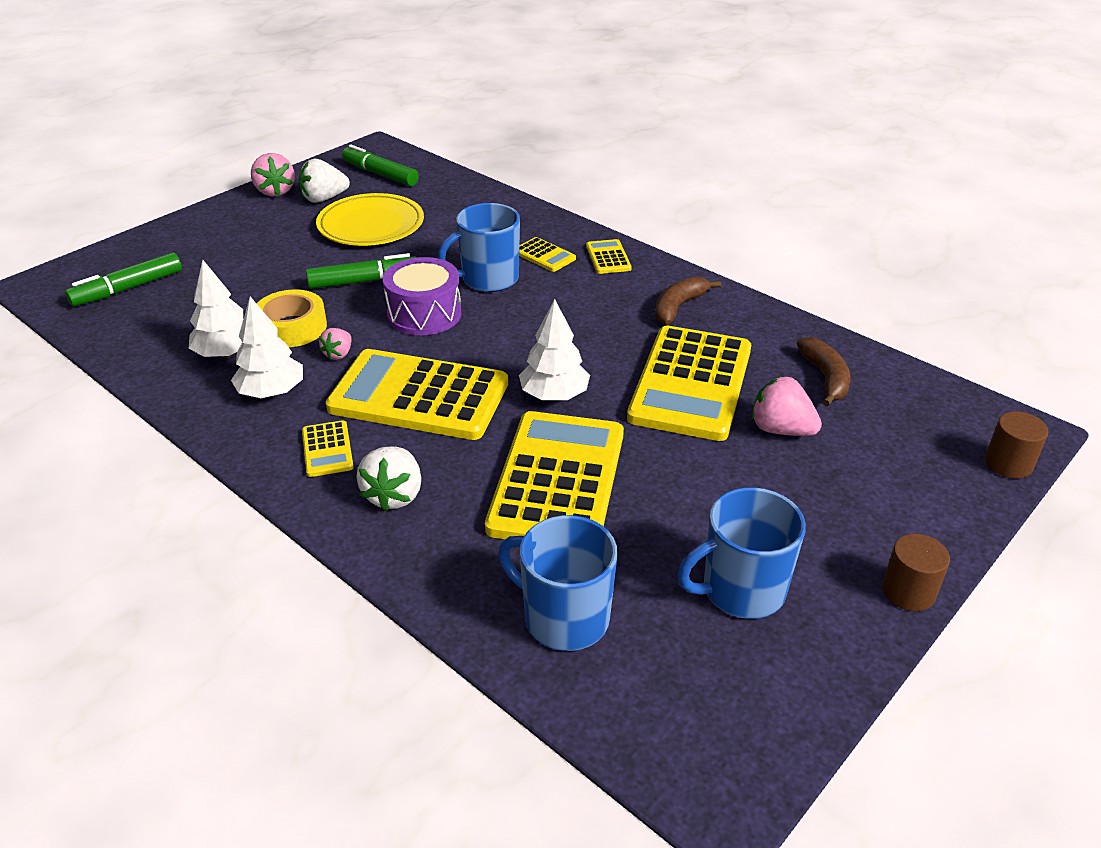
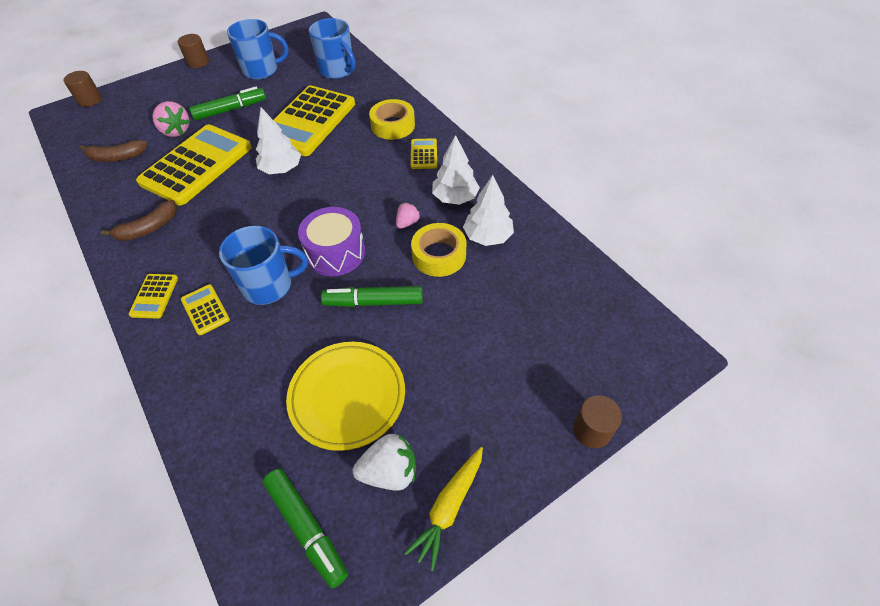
camera: 165 degrees left, 15 degrees up
green marker [65,252,182,306] -> green marker moved to [189,86,266,121]
pink strawberry [251,153,295,196] -> yellow carrot [404,447,483,571]
yellow calculator [326,349,508,440] -> none
white strawberry [357,446,421,511] -> yellow tape [369,99,415,140]
brown banana [797,337,851,406] -> brown banana turned 105 degrees counterclockwise [80,140,148,162]
none -> brown cylinder [573,395,622,448]

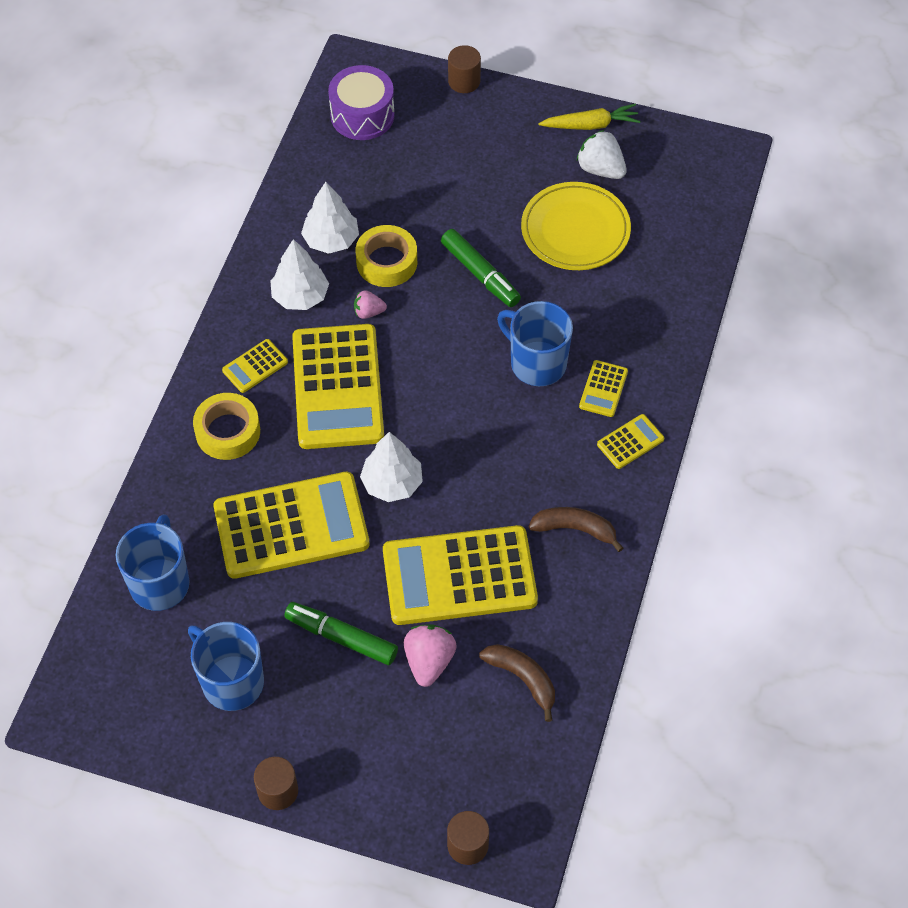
camera: 130 degrees left, 5 degrees up
green marker [262,469,348,588] -> none
purple drum [298,207,365,276] -> purple drum moved to [328,65,395,140]
none -> yellow calculator [292,324,384,449]

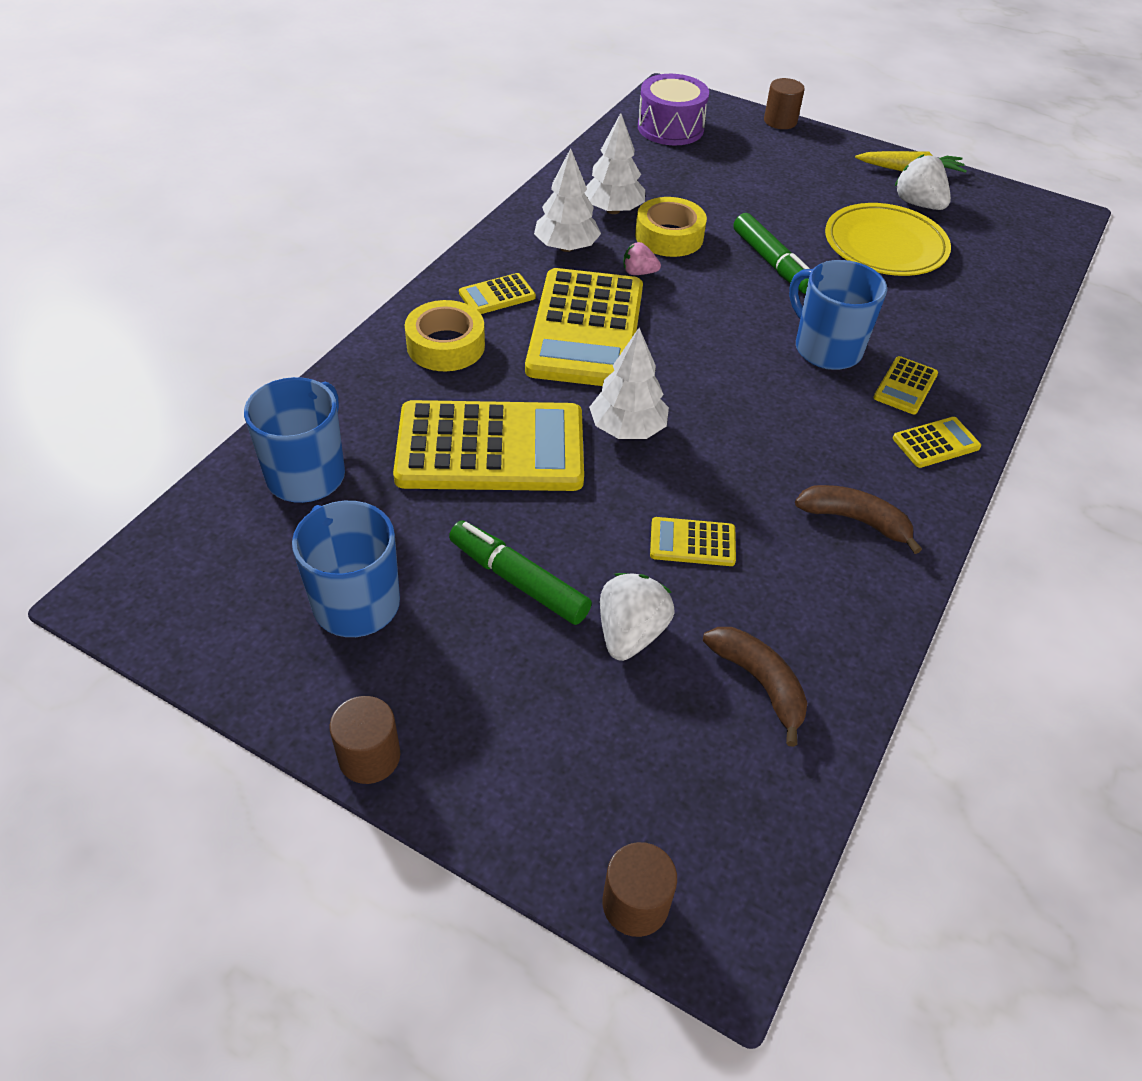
camera: 10 degrees right, 10 degrees down
yellow calculator [383,525,538,625] -> yellow calculator [650,517,736,566], size x0.43
pink strawberry [404,624,457,687] -> white strawberry [600,573,674,661]

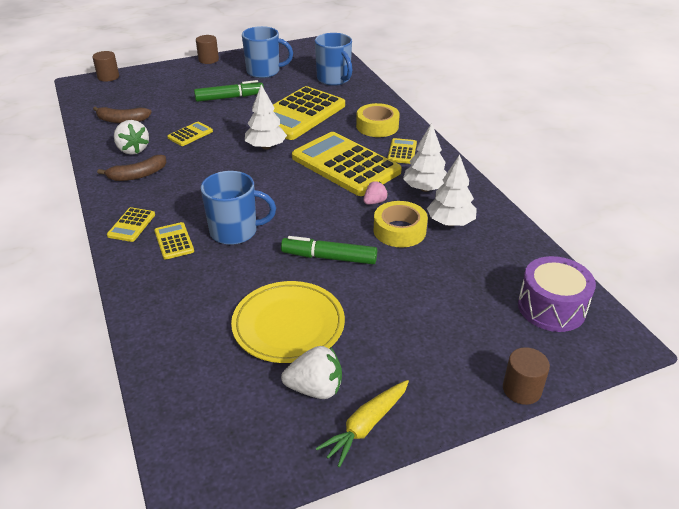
camera: 130 degrees right, 10 degrees down
white strawberry [600,573,674,661] -> white strawberry moved to [114,120,149,155]

